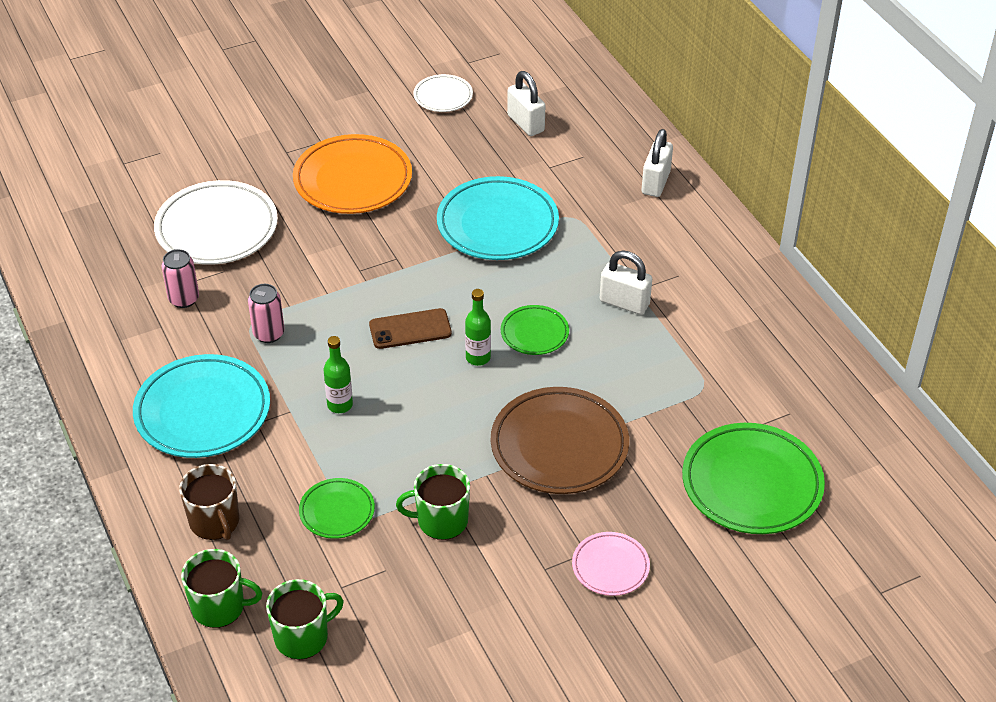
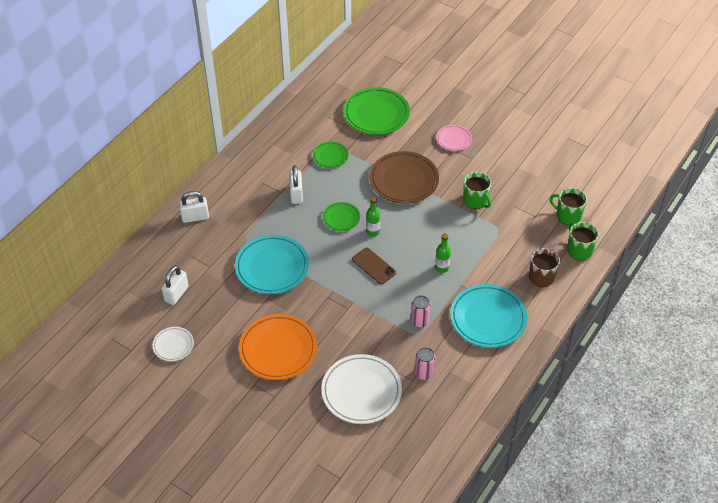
camera: 120 degrees left, 5 degrees up
green plate [299,478,375,539] -> green plate moved to [313,141,349,168]

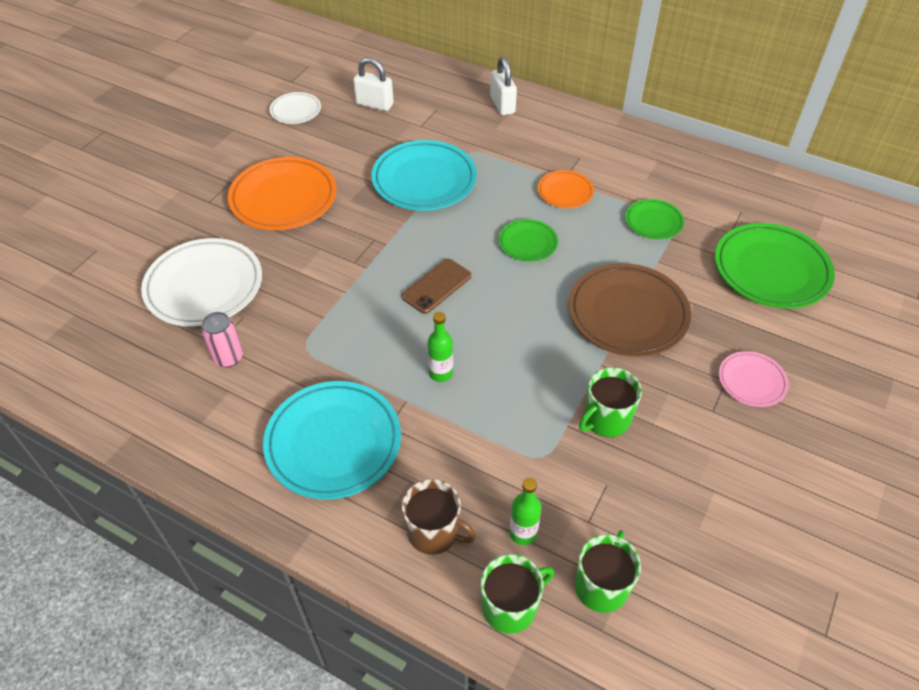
camera: 85 degrees right, 0 degrees up
white padlock [289,165,303,204] -> orange plate [538,170,594,208]
green bottle [366,197,380,236] -> green bottle moved to [509,478,541,545]
pink can [411,295,431,328] -> none

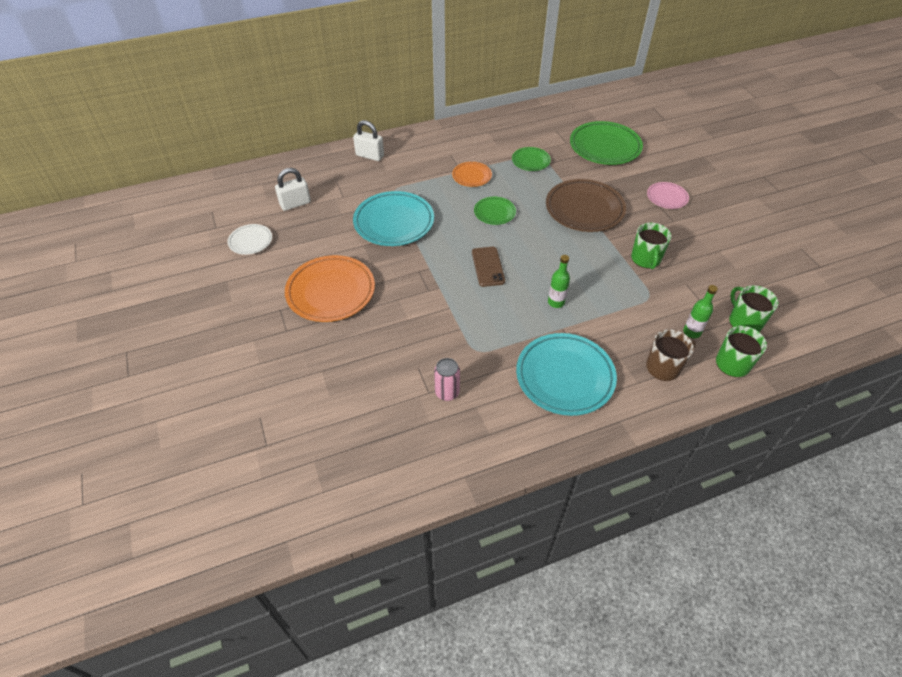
camera: 50 degrees left, 0 degrees up
white plate [141,238,262,326] -> none

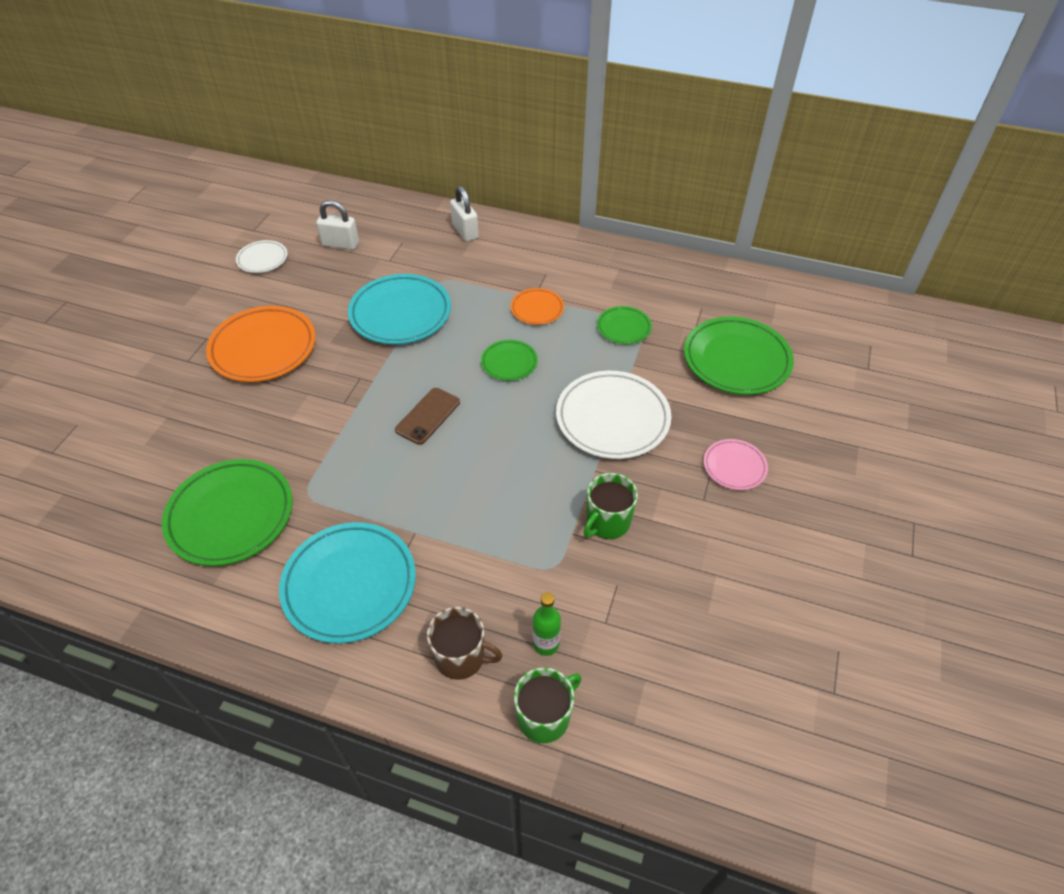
camera: 40 degrees right, 0 degrees up
pink can [434,358,460,401] -> green plate [162,459,293,566]
brown plate [546,179,626,232] -> white plate [556,371,671,459]
green bottle [548,255,570,308] -> none
green mug [729,285,778,332] -> none

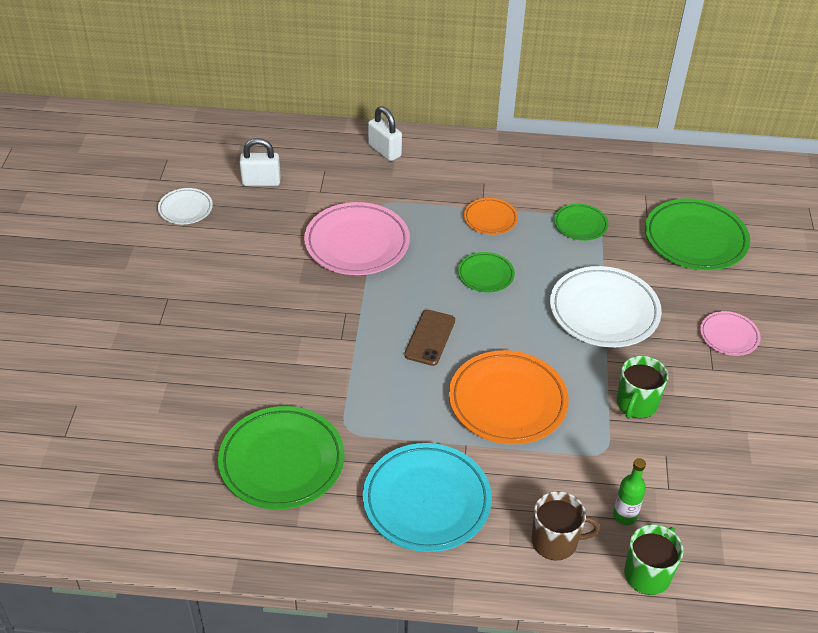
camera: 15 degrees left, 5 degrees down
orange plate [206,306,316,382] -> orange plate moved to [449,350,569,444]
turquoise plate [348,274,451,344] -> pink plate [304,202,410,275]

